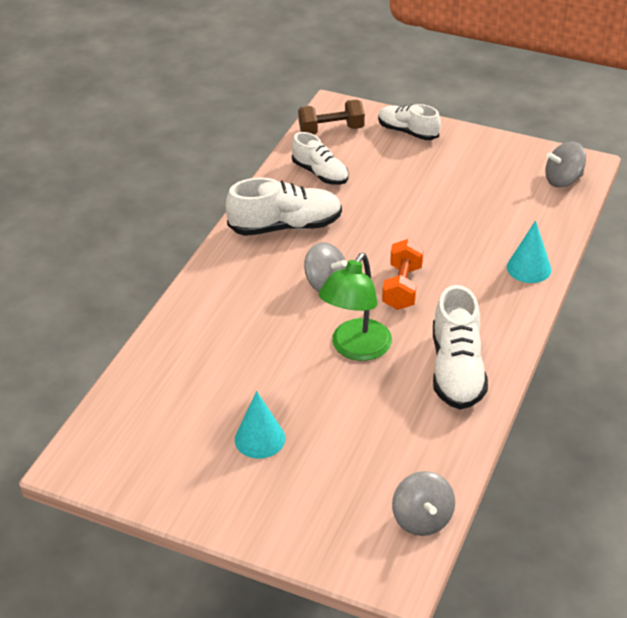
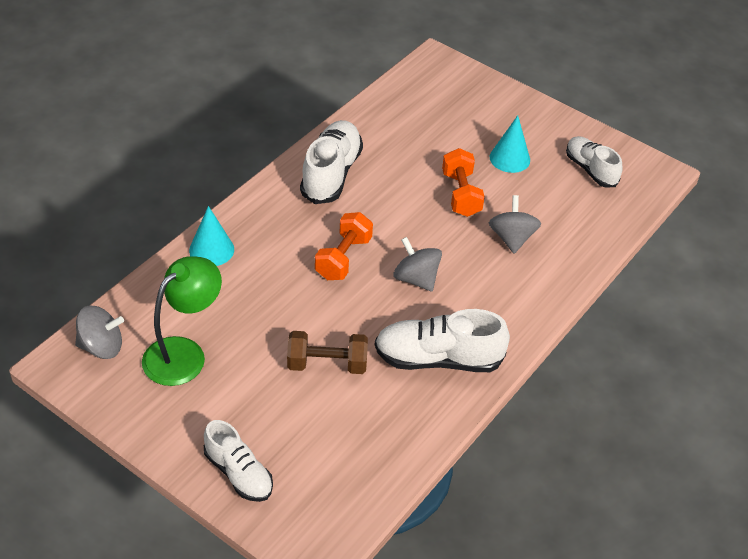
camera: 170 degrees left, 5 degrees up
white shoe [292,132,349,185] -> white shoe moved to [566,136,623,187]
brown dumbbell [298,99,365,134] -> brown dumbbell moved to [287,331,368,374]
green lamp [319,253,392,361] -> green lamp moved to [142,256,222,386]
grey spinning top [392,471,455,536] -> grey spinning top moved to [489,195,541,254]
none -> orange dumbbell [442,148,485,217]

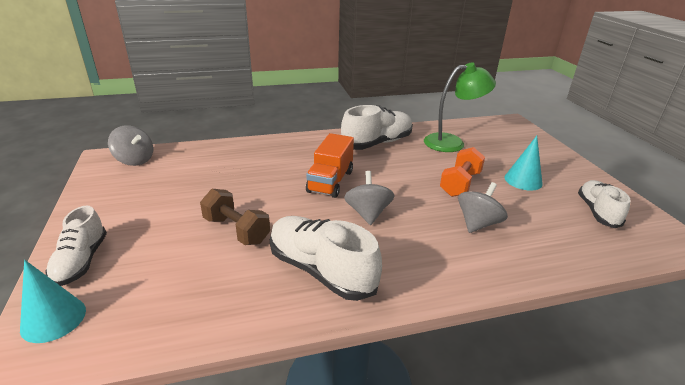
camera: 40 degrees right, 15 degrees down
green lamp [142,256,222,386] -> green lamp moved to [424,62,496,152]
turquoise cone [189,206,234,266] -> turquoise cone moved to [20,260,86,343]
orange dumbbell [315,212,373,280] -> orange truck [306,133,354,198]

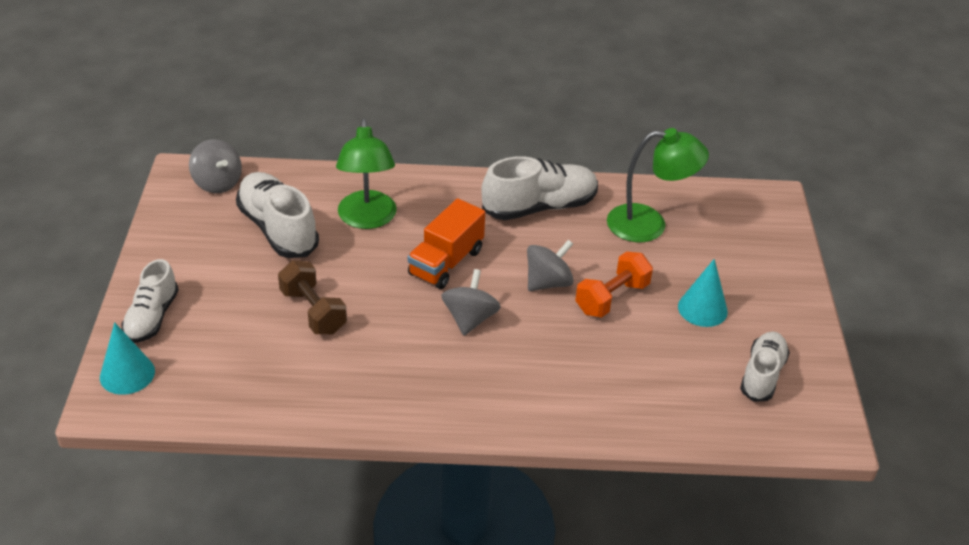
camera: 15 degrees right, 10 degrees up
white shoe [270,216,382,301] -> white shoe moved to [236,172,319,258]
grey spinning top [458,182,508,233] -> grey spinning top moved to [527,240,574,291]
none -> green lamp [336,119,397,229]

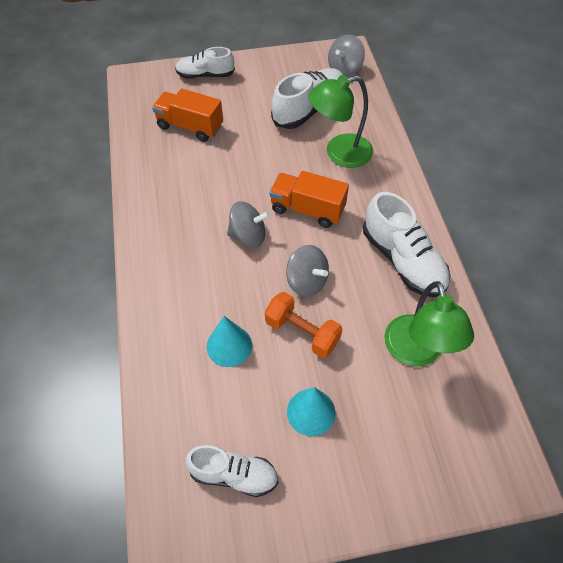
camera: 80 degrees right, 15 degrees up
turquoise cone [100,322,155,395] -> turquoise cone moved to [207,316,252,367]
brown dumbbell [278,260,347,334] -> none
none -> orange truck [152,88,223,142]

